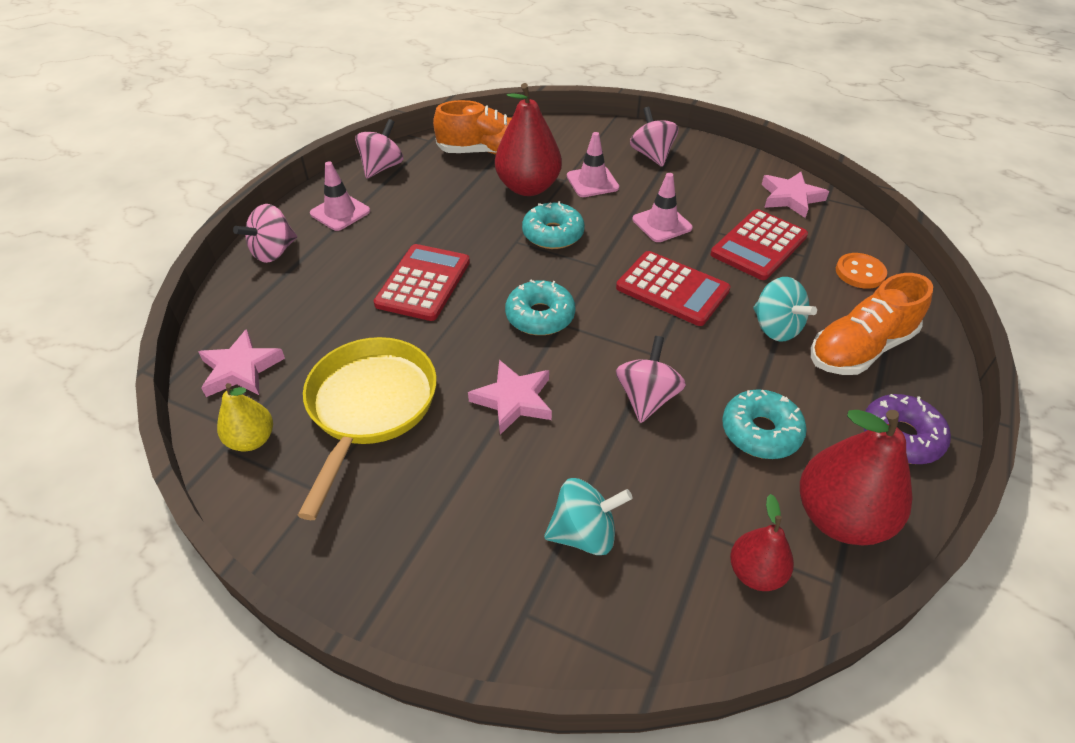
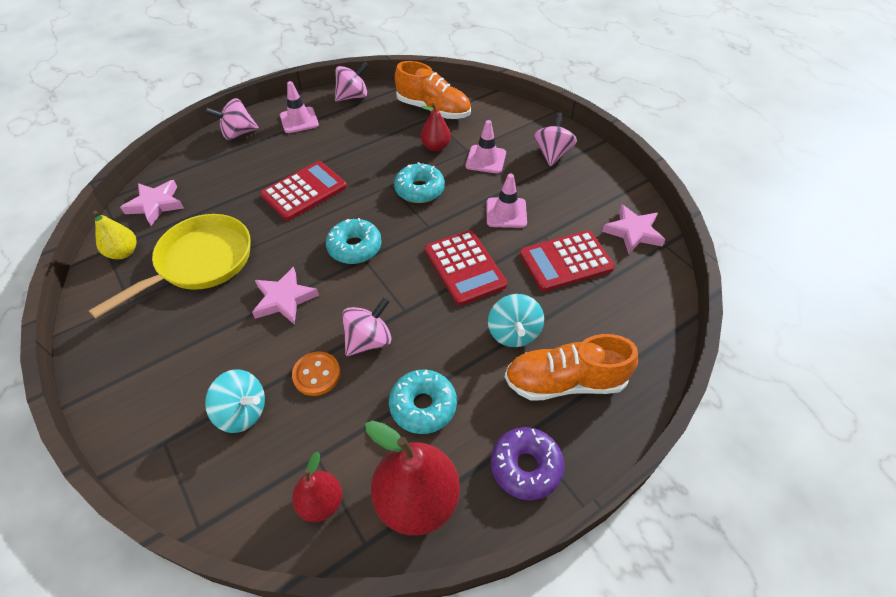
camera: 30 degrees right, 5 degrees up
red pear [495,83,562,196] -> red pear [421,103,451,151], size x0.56
orange button [836,253,887,289] -> orange button moved to [292,352,340,396]

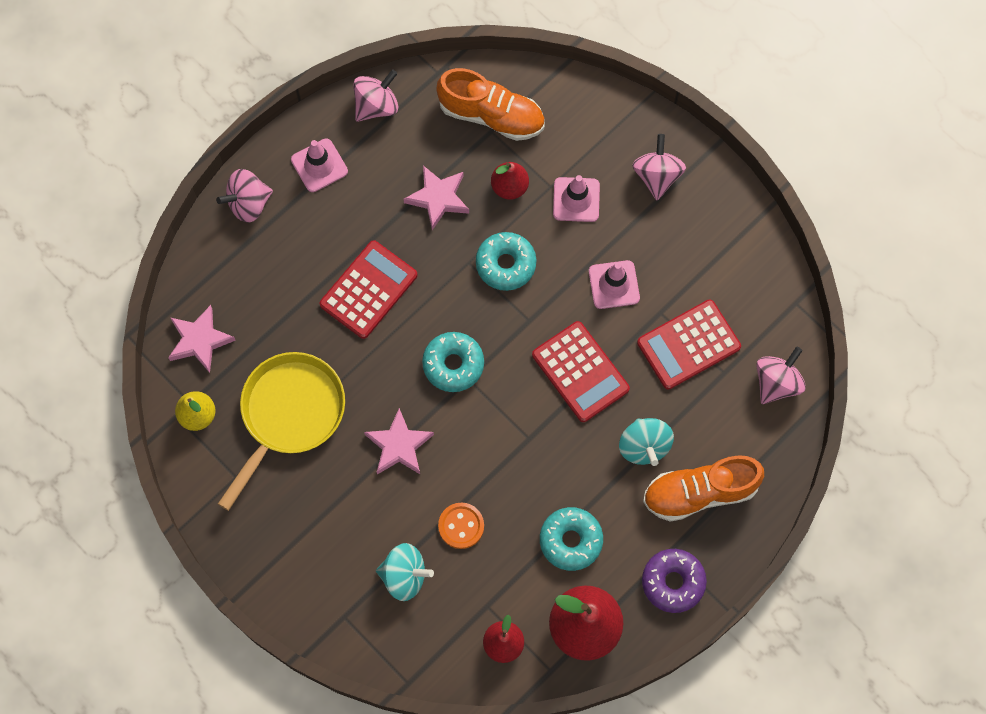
camera: 10 degrees left, 20 degrees up
pink spinning top [342,297,392,356] -> pink spinning top moved to [756,347,806,404]
pink star [602,204,665,254] -> pink star moved to [403,166,469,230]

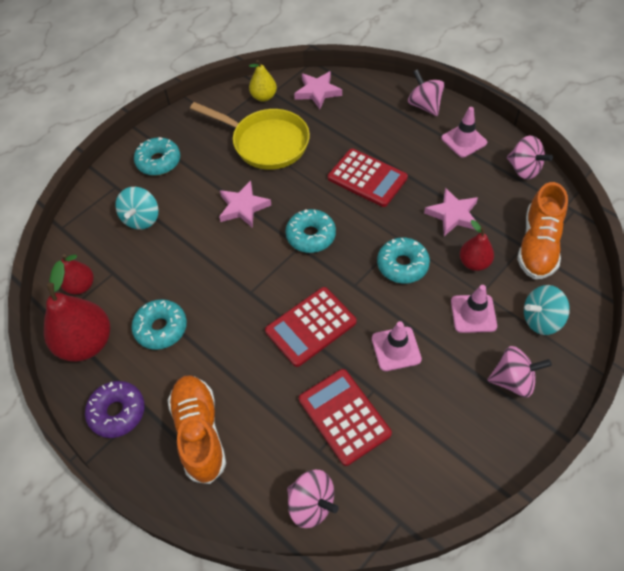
camera: 90 degrees right, 15 degrees down
orange button [438,503,484,549] -> none
turquoise spinning top [619,418,674,466] -> turquoise spinning top moved to [524,285,570,335]
none -> turquoise donut [134,137,180,176]

